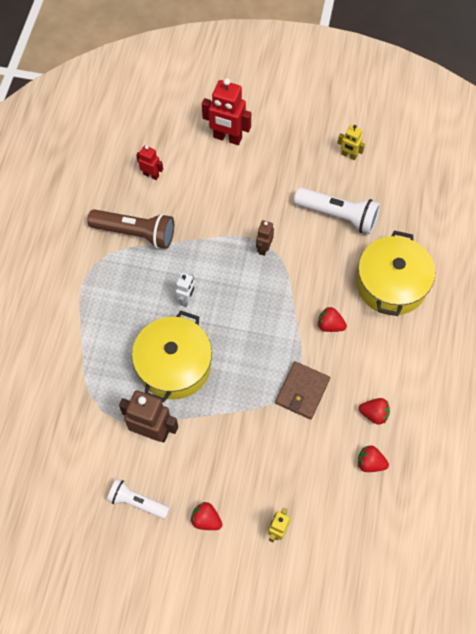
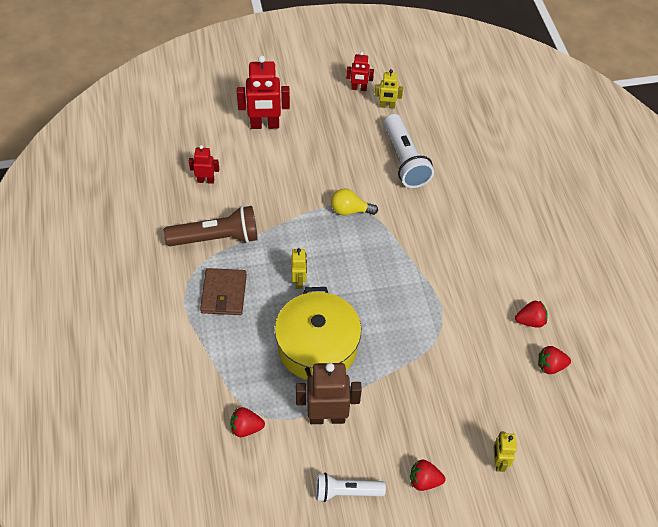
camera: 25 degrees left, 10 degrees down
white robot [176,273,195,307] -> yellow robot [291,248,307,289]
brown robot [256,220,274,256] -> yellow light bulb [331,188,378,215]
brown wallet [275,362,330,419] -> brown wallet moved to [200,268,247,315]
white flashlight [294,187,380,234] -> white flashlight turned 75 degrees clockwise [384,114,434,188]
red strawberry [318,307,347,332] -> red strawberry moved to [230,407,265,437]
yellow pot [356,231,435,316] -> none
none -> red robot [346,52,374,91]

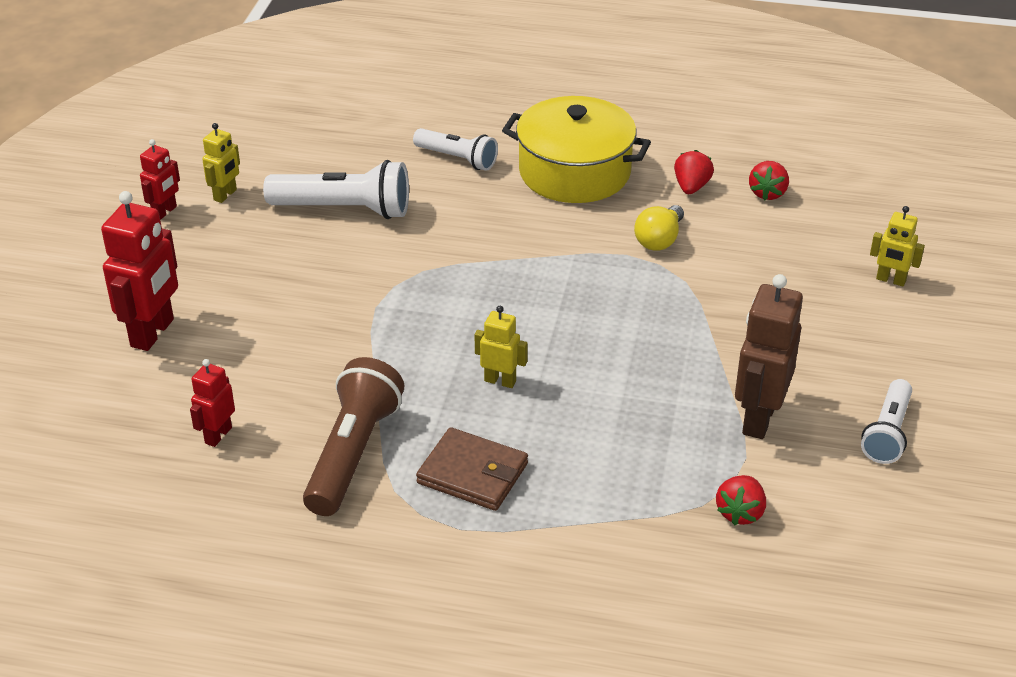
camera: 65 degrees left, 15 degrees down
yellow pot [275,287,361,380] -> yellow pot moved to [502,96,651,203]
yellow light bulb [331,188,378,215] -> yellow light bulb moved to [634,205,684,250]
red strawberry [410,459,445,491] -> none
none -> white flashlight [413,128,498,171]

